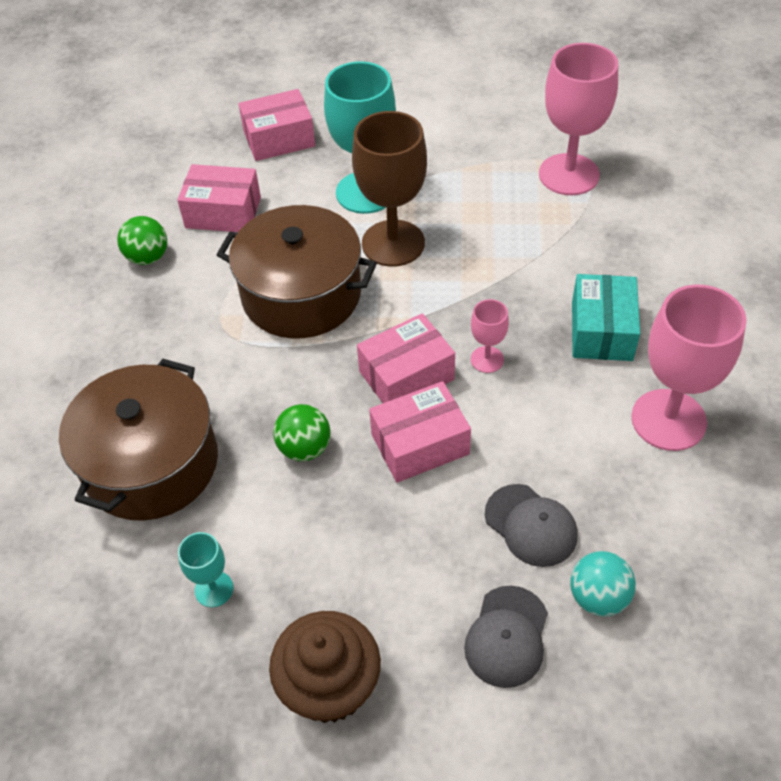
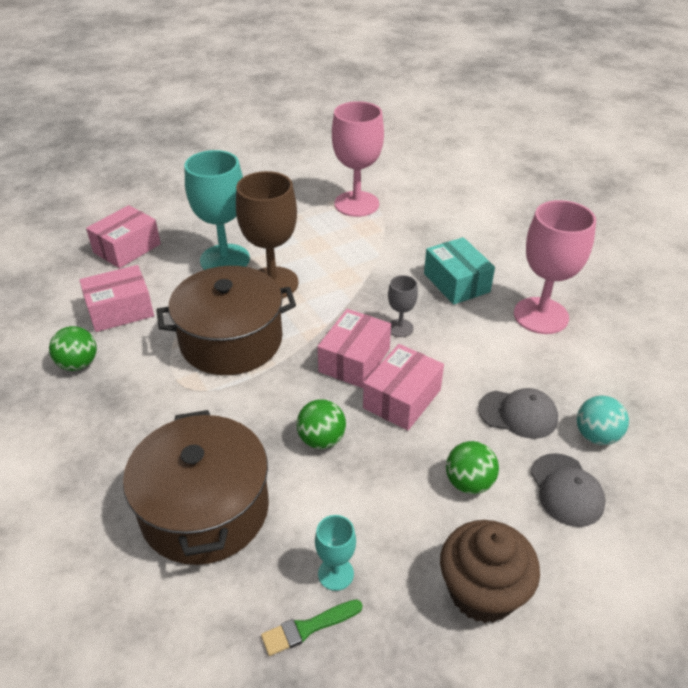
camera: 35 degrees left, 10 degrees down
pink goblet [471,299,509,373] -> grey goblet [388,275,418,337]
none -> green brush [261,600,362,656]
none -> green ball [446,441,499,494]

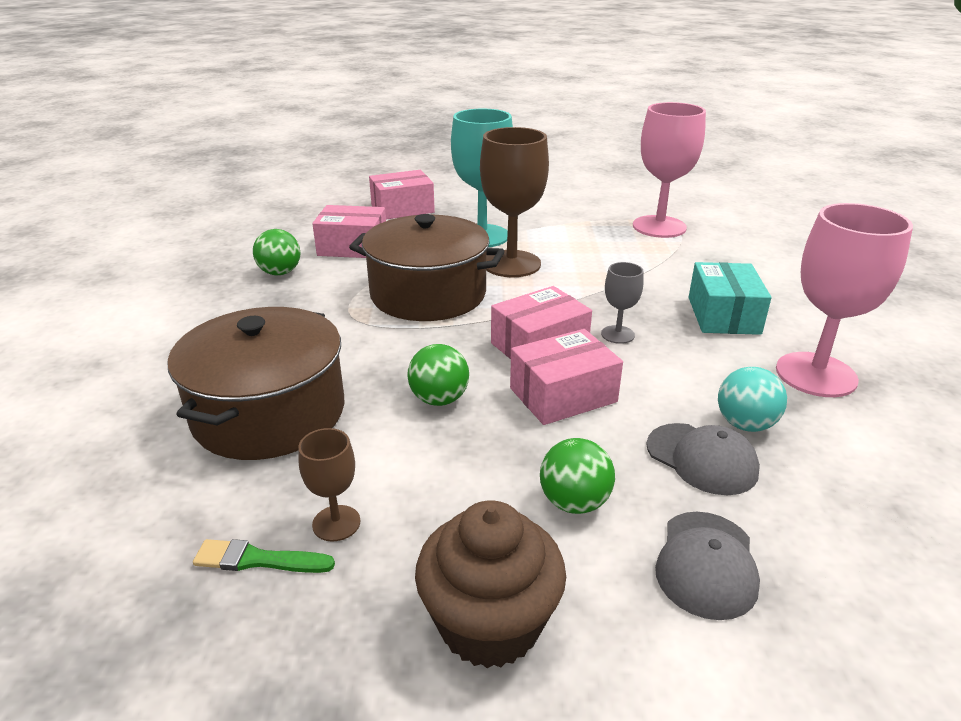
camera: 30 degrees right, 10 degrees down
turquoise goblet [315,515,356,591] -> brown goblet [298,428,361,541]
turquoise ball [577,396,629,445] -> turquoise ball moved to [718,367,787,432]

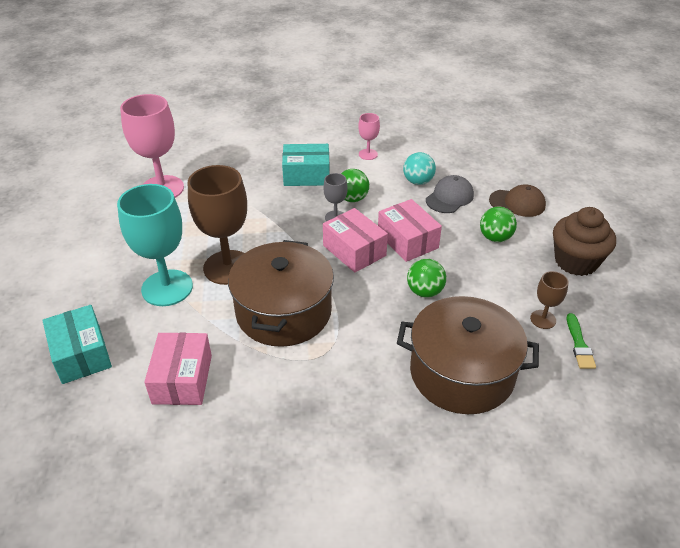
camera: 95 degrees left, 10 degrees up
green ball [253,229,301,275] -> green ball moved to [341,169,369,202]
pink box [369,170,435,219] -> turquoise box [42,305,112,384]
grey cap [655,512,760,620] -> brown cap [489,185,546,217]
pink goblet [776,203,913,397] -> pink goblet [358,113,380,160], size x0.48

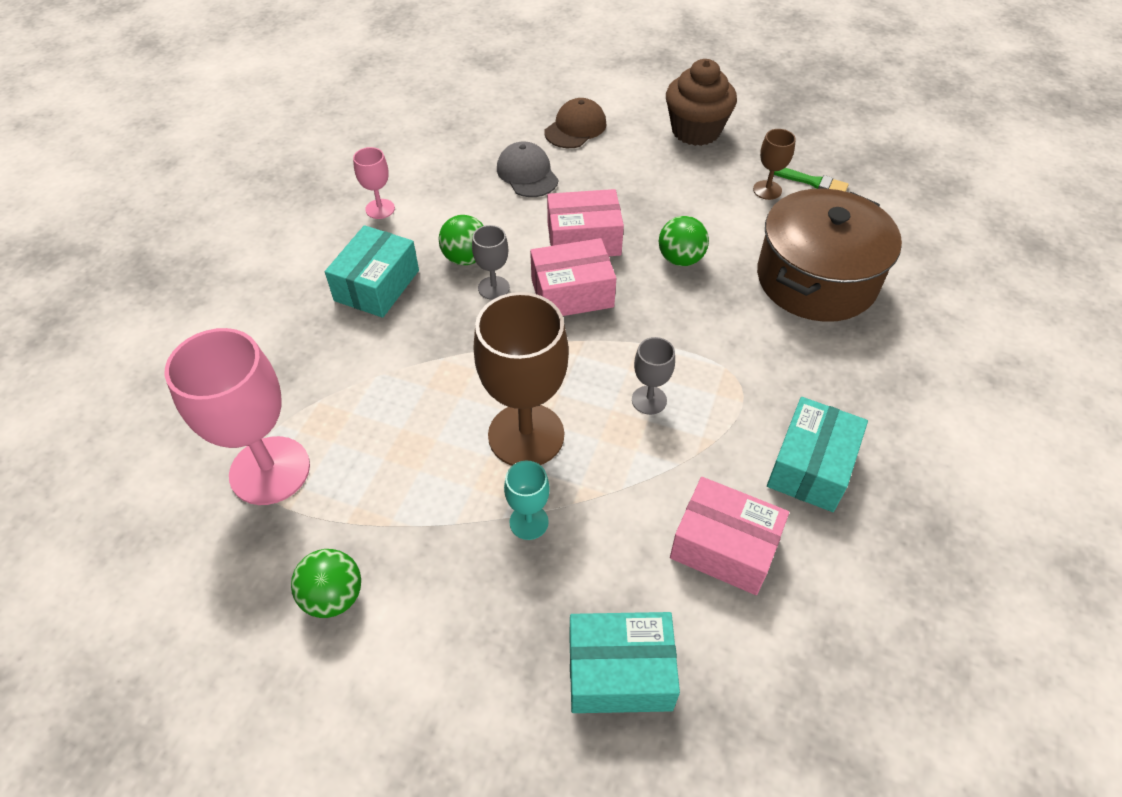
camera: 65 degrees left, 10 degrees up
turquoise goblet [117,184,193,306] -> turquoise goblet [504,461,550,540], size x0.48
brown pot [228,240,334,347] -> grey goblet [632,337,675,415]
turquoise ball [403,152,436,185] -> none
green ball [480,206,517,242] -> green ball moved to [291,549,361,618]
none -> turquoise box [767,397,868,512]

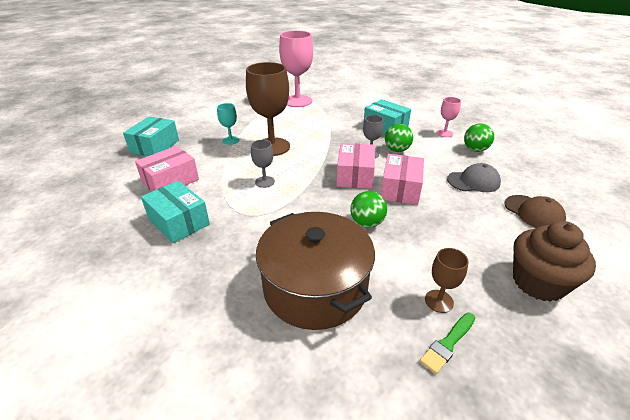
camera: 110 degrees right, 15 degrees down
green ball [291,549,361,618] -> green ball moved to [464,123,494,152]

